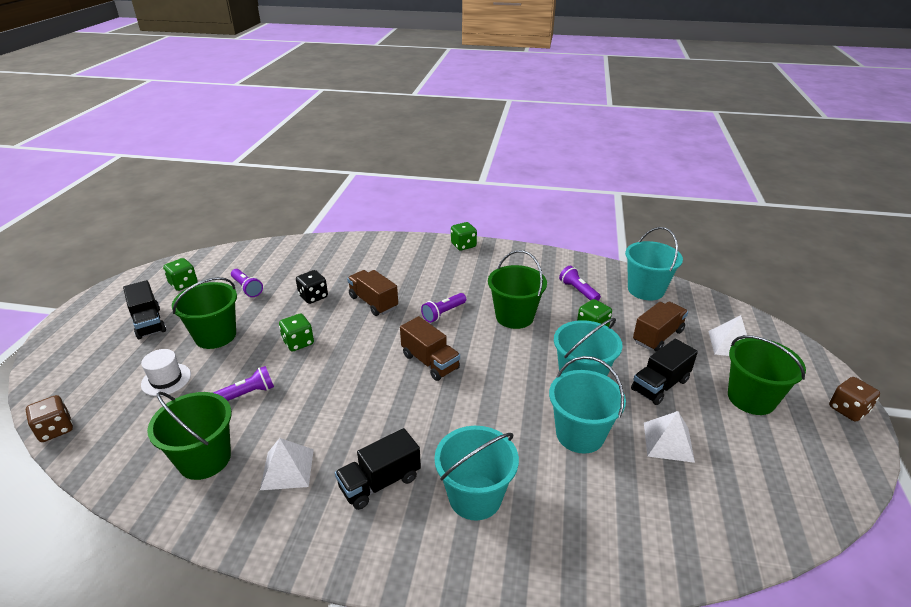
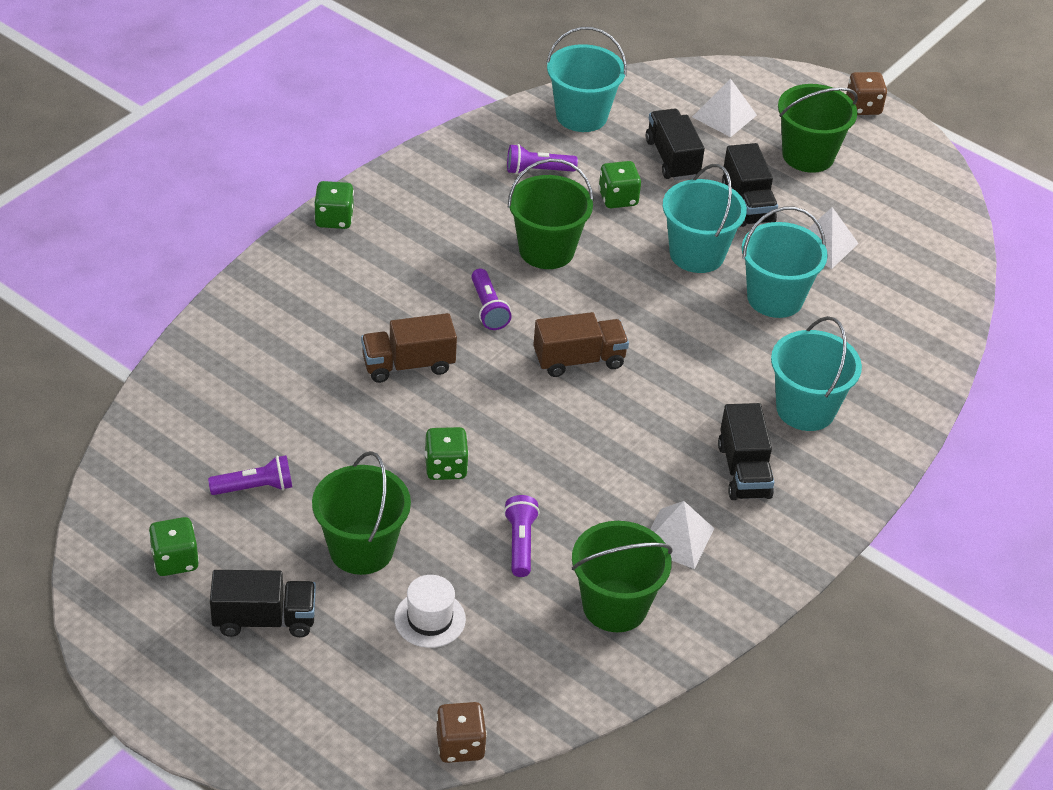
camera: 65 degrees left, 10 degrees up
black dice [296,270,328,304] -> none
brown truck [633,302,688,352] -> black truck [646,108,705,181]

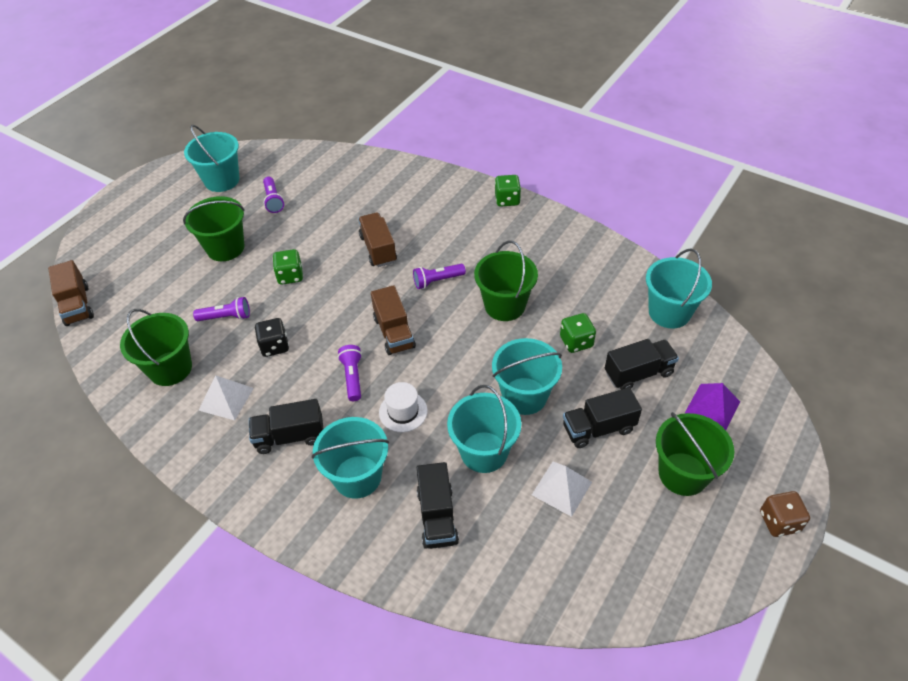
camera: 90 degrees right, 5 degrees up
green dice [149,517,199,576] -> turquoise bucket [184,125,239,192]
black truck [210,570,316,637] -> black truck moved to [417,462,459,549]
white hat [394,575,466,648] -> white hat moved to [379,382,428,432]
brown dice [436,702,487,763] -> brown truck [48,260,94,326]
purple flashlight [507,144,578,174] -> purple flashlight moved to [338,345,362,401]
white pyramid [692,78,757,137] -> purple pyramid [685,383,740,430]
none -> black dice [255,318,289,357]

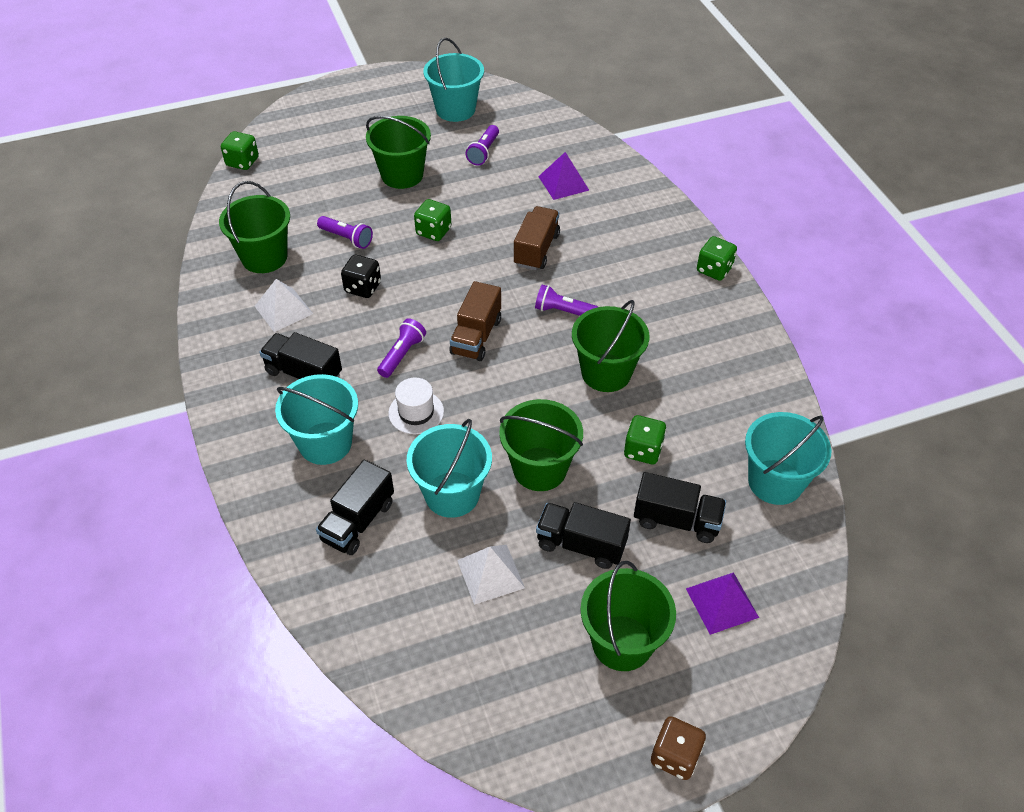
camera: 35 degrees right, 0 degrees up
brown truck [48,260,94,326] -> green dice [221,131,259,170]
turquoise bucket [492,338,562,415] -> green bucket [499,399,583,491]
none -> purple pyramid [538,152,589,200]

